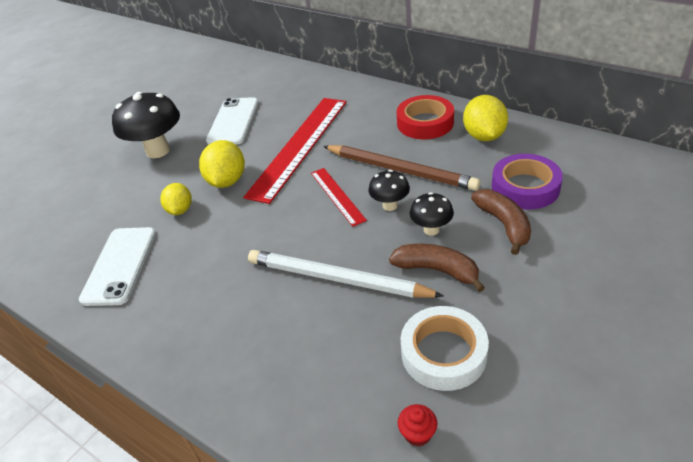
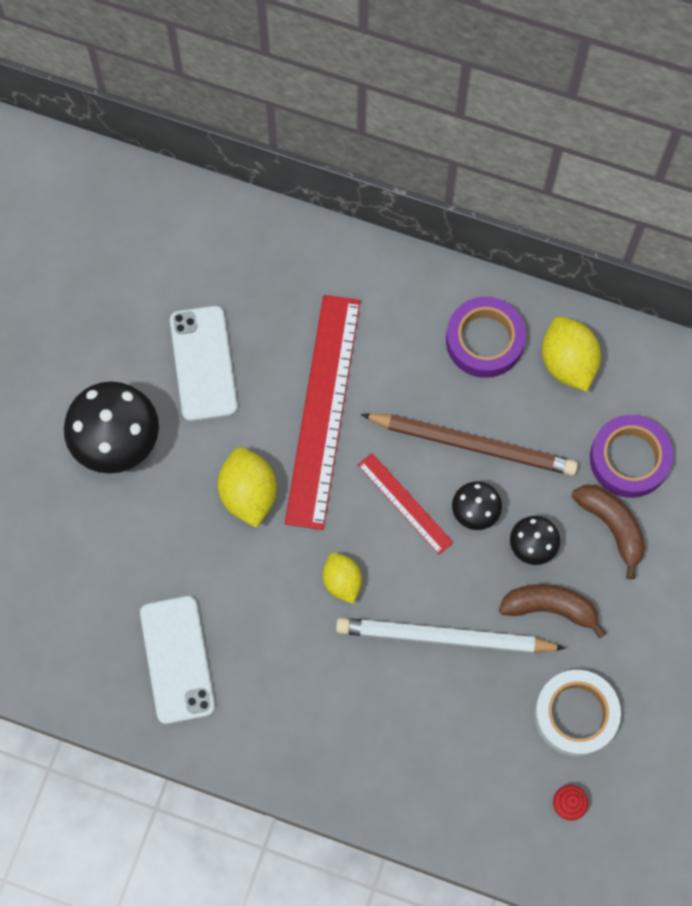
camera: 20 degrees left, 30 degrees up
yellow lemon [160,183,192,215] -> yellow lemon moved to [323,552,362,604]
red tape [397,95,454,139] -> purple tape [446,297,526,378]

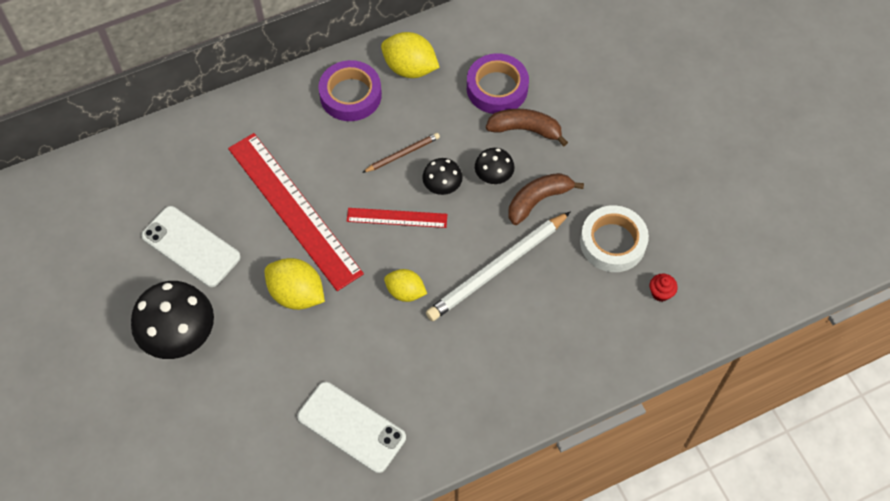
camera: 45 degrees left, 10 degrees down
brown pencil [361,413,578,476] -> brown pencil [362,133,440,173], size x0.50

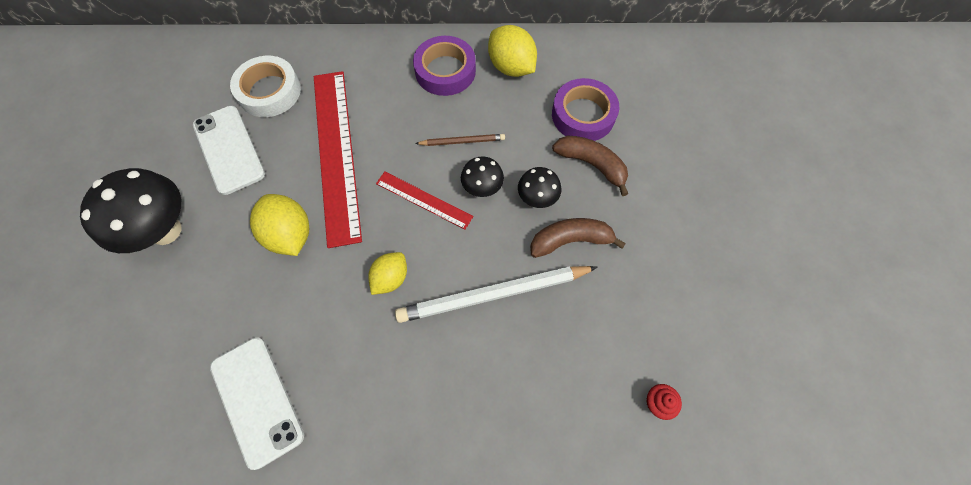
camera: 25 degrees right, 5 degrees up
yellow lemon [384,269,427,302] -> yellow lemon turned 75 degrees clockwise [368,252,407,295]
white tape [580,205,649,272] -> white tape moved to [230,56,301,117]

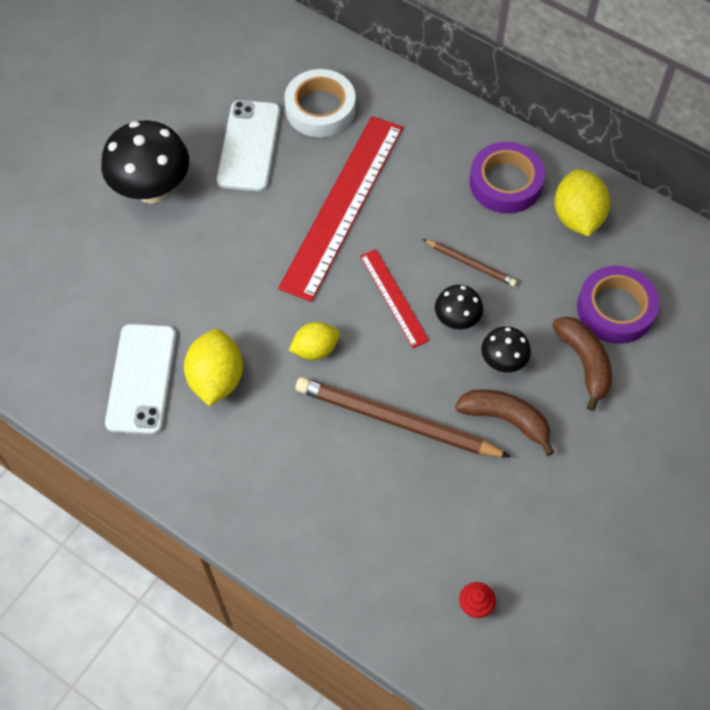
camera: 35 degrees right, 5 degrees down
yellow lemon [250,194,309,256] -> yellow lemon moved to [184,329,243,406]
white pencil [395,266,598,323] -> brown pencil [296,377,511,457]

